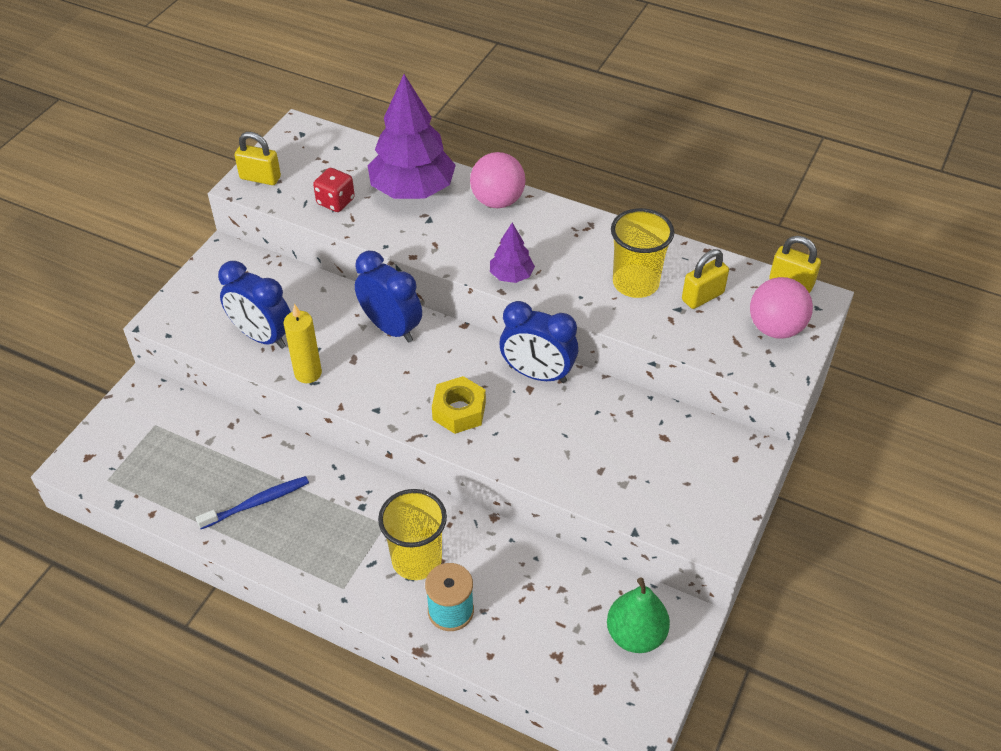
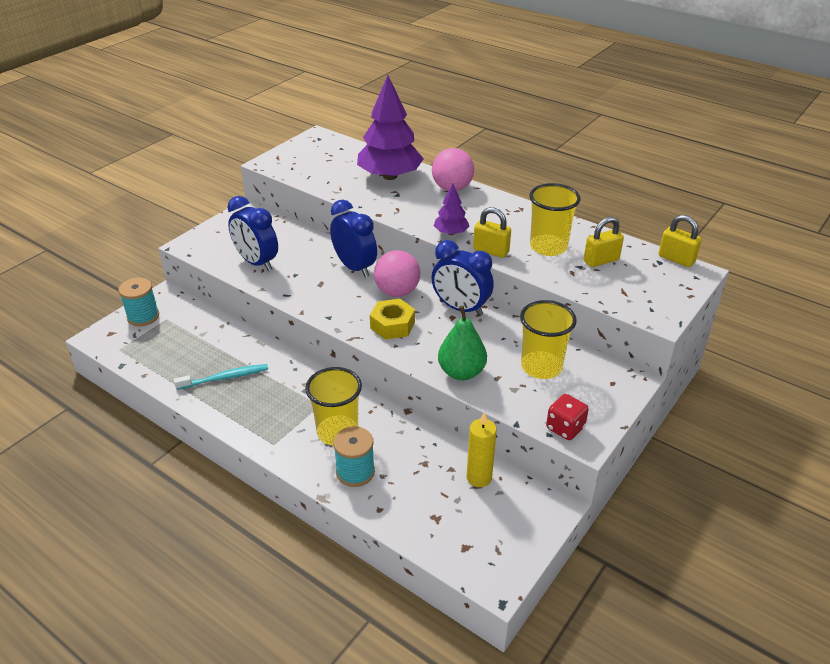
camera: 10 degrees right, 10 degrees down
blue toothbrush [196,476,309,529] -> turquoise toothbrush [174,364,268,390]
yellow padlock [235,132,281,185] -> yellow padlock moved to [473,207,511,258]
yellow candle [284,304,322,383] -> yellow candle moved to [467,412,497,487]
red dice [313,168,355,212] -> red dice moved to [546,394,589,440]
green pear [607,577,670,653] -> green pear moved to [438,305,487,380]
pink ball [750,277,813,339] -> pink ball moved to [374,250,420,297]
none -> turquoise spool [119,278,159,326]
none -> yellow cup [520,300,577,379]

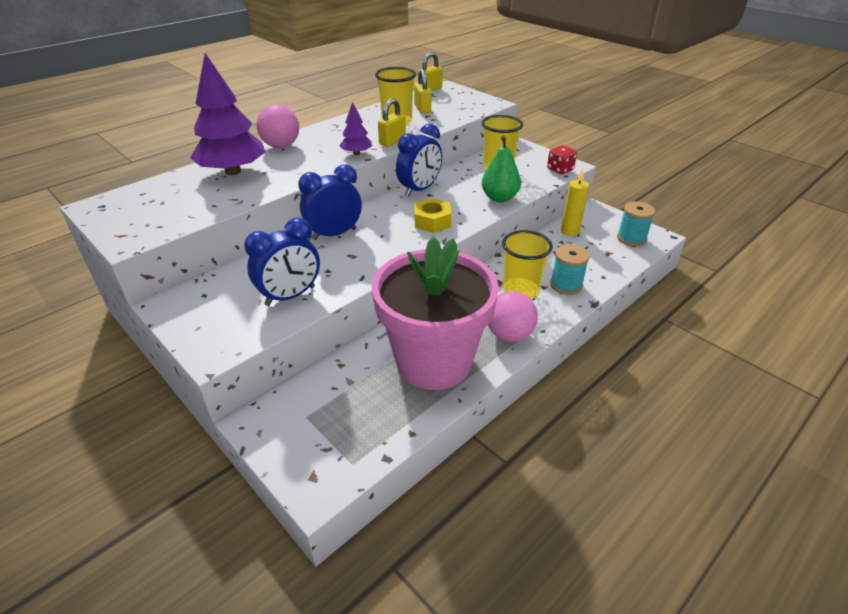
camera: 80 degrees left, 0 degrees up
turquoise spool [119,278,159,326] -> turquoise spool moved to [617,201,655,246]
turquoise toothbrush [174,364,268,390] -> pink flower pot [372,237,499,390]
pink ball [374,250,420,297] -> pink ball moved to [488,291,538,342]

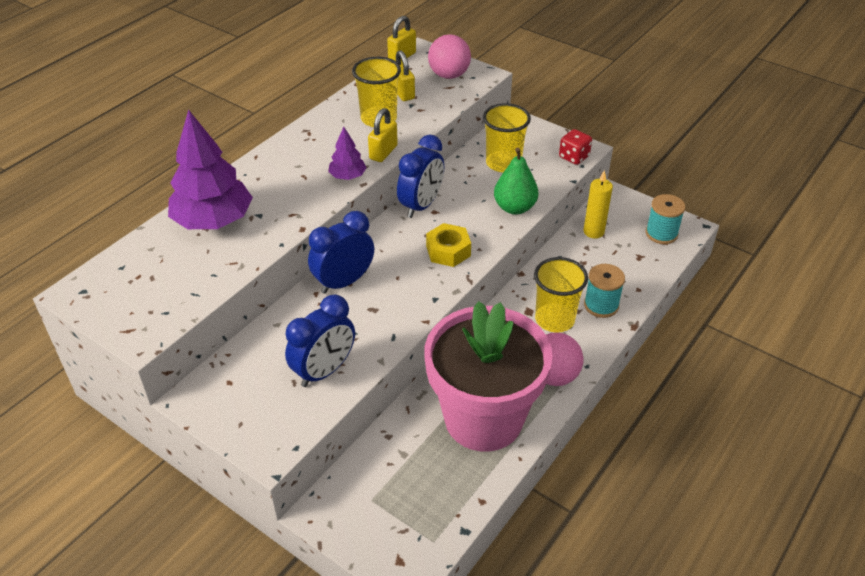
camera: 10 degrees left, 5 degrees up
pink ball [256,104,299,148] -> pink ball moved to [428,34,471,79]

